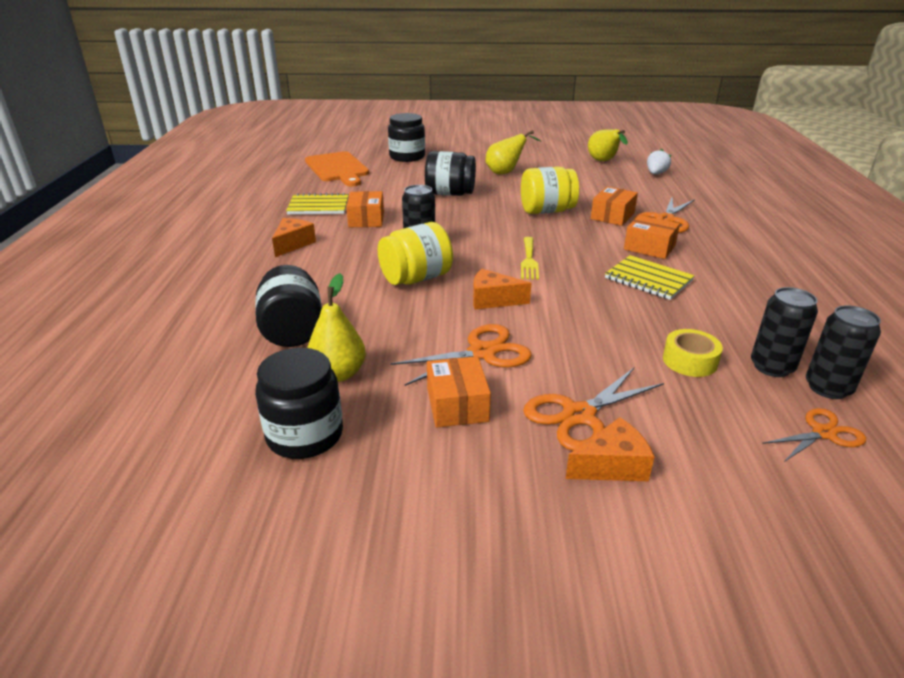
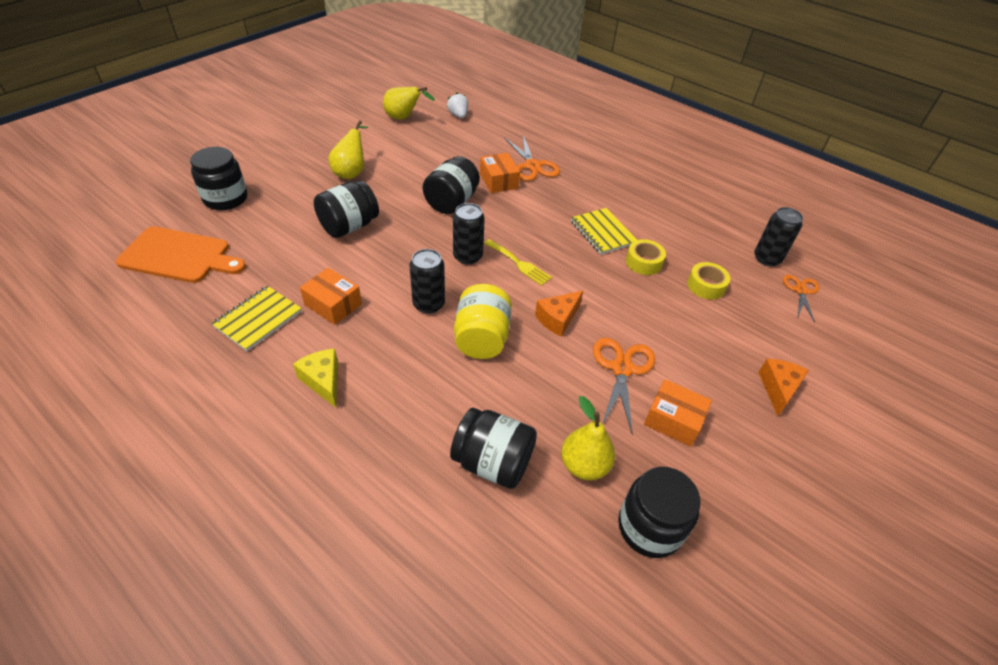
camera: 55 degrees left, 15 degrees up
orange cheese [272,218,316,257] -> yellow cheese [293,349,338,408]
yellow jar [521,167,579,214] -> black jar [423,156,480,214]
orange scissors [523,368,664,451] -> none
yellow notebook [605,255,695,300] -> yellow notebook turned 75 degrees clockwise [571,208,637,255]
orange box [624,215,680,259] -> none
black can [751,287,818,377] -> black can moved to [453,203,485,265]
none -> yellow tape [626,239,666,275]

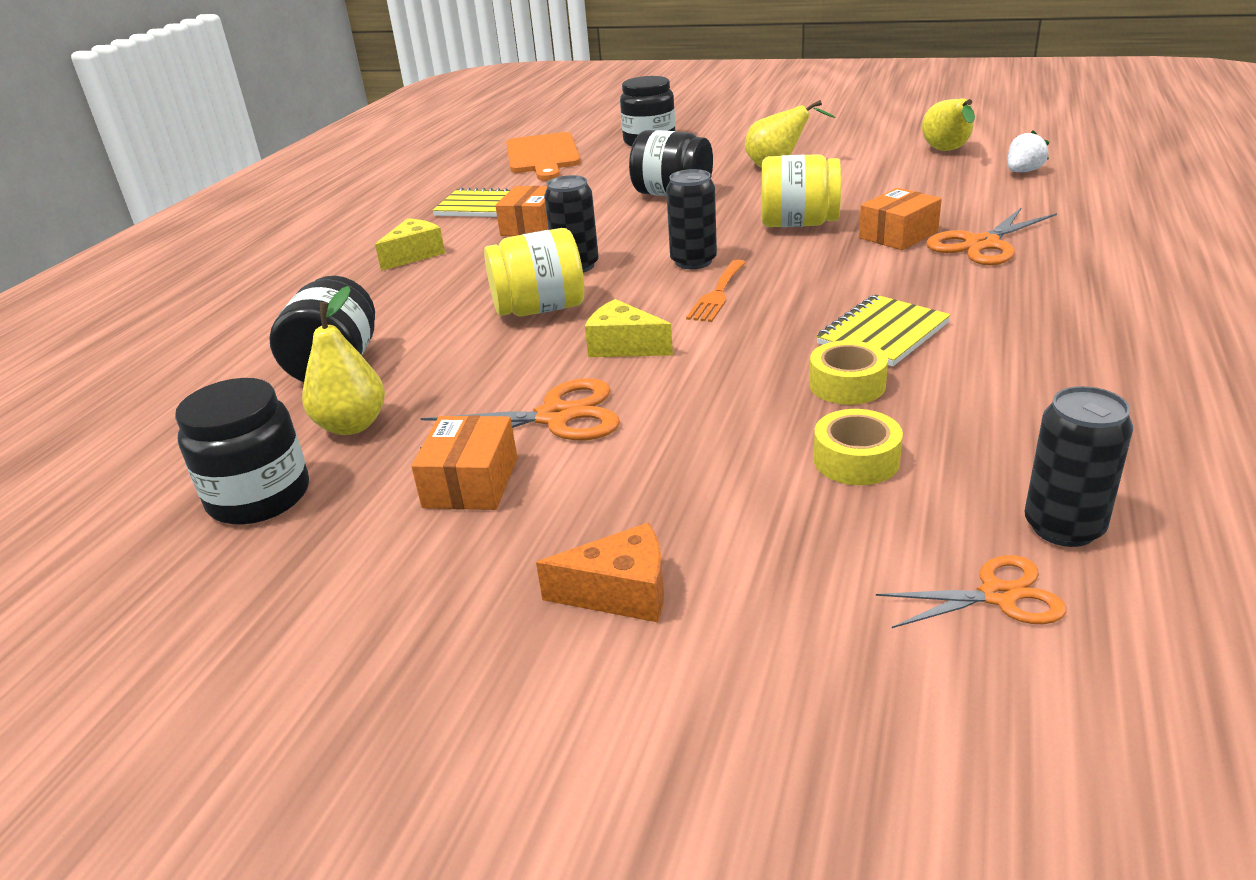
camera: 75 degrees right, 15 degrees down
black jar [423,156,480,214] -> yellow jar [762,154,841,227]
yellow fork [484,239,552,286] -> orange fork [686,259,746,322]
orange cheese [535,291,583,337] -> yellow cheese [585,299,673,357]

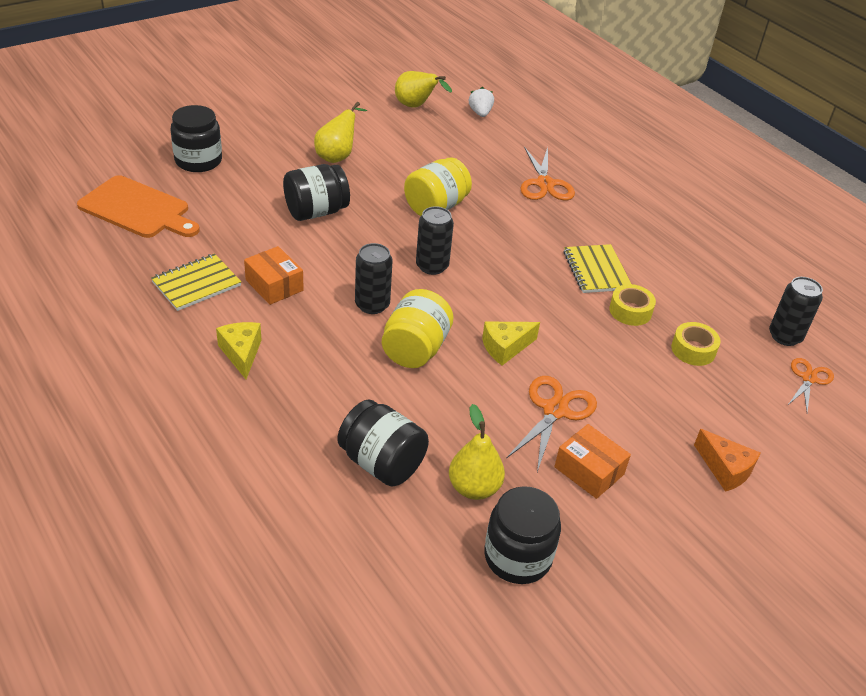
camera: 60 degrees left, 10 degrees up
orange cheese [536,523,664,622] -> orange cheese turned 105 degrees clockwise [694,429,761,492]
orange fork [686,259,746,322] -> none
orange box [859,188,942,250] -> none

